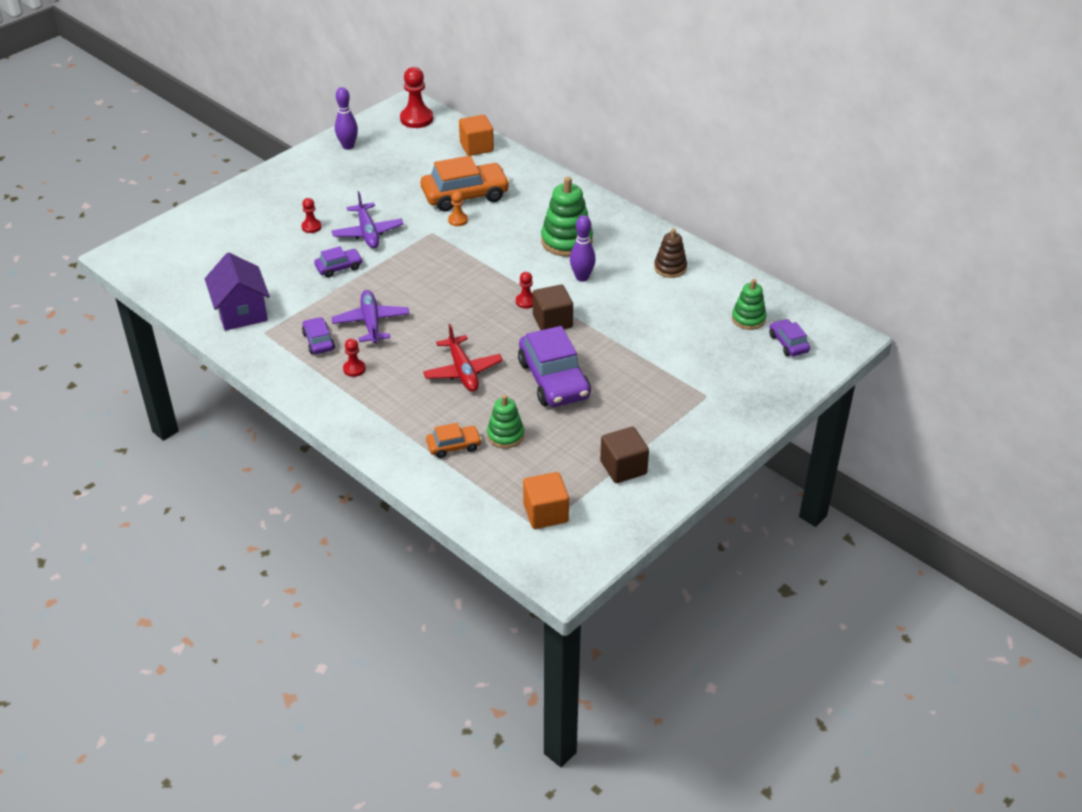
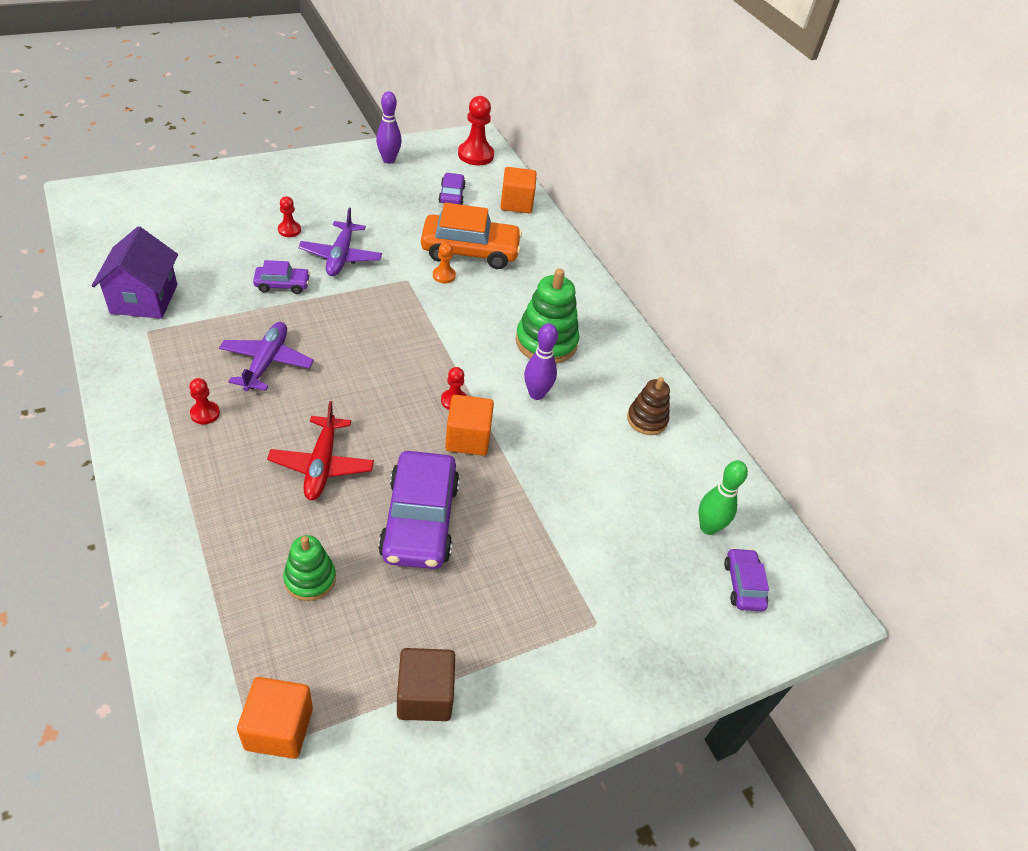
camera: 15 degrees right, 5 degrees up
purple car [302,317,335,354] -> purple car moved to [439,173,466,205]
orange car [426,423,482,458] -> none
brown cube [533,285,573,330] -> orange cube [445,395,494,456]
green stacking toy [732,279,766,330] -> green bowling pin [699,460,748,535]

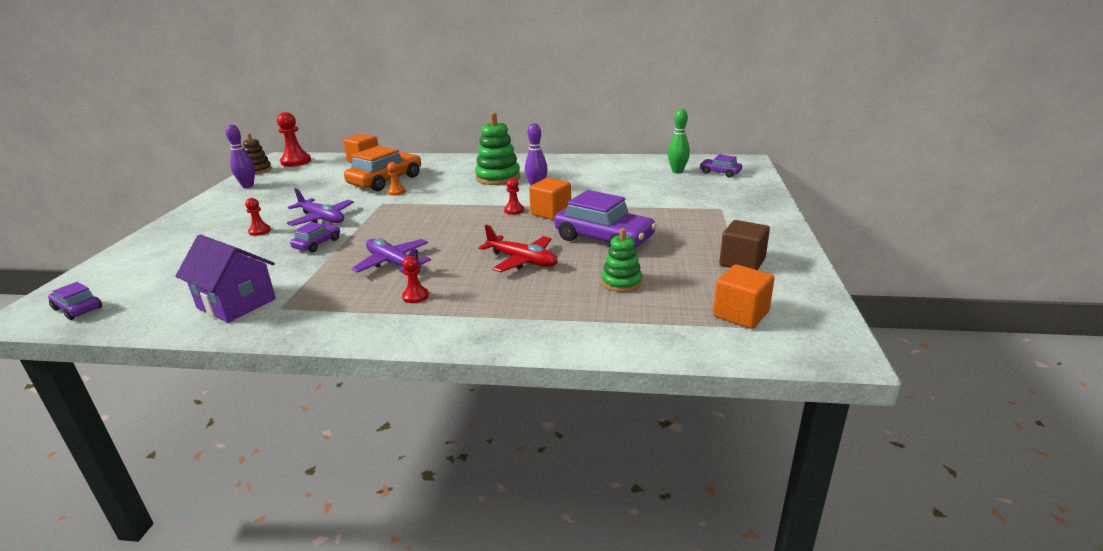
camera: 50 degrees left, 20 degrees down
purple car [439,173,466,205] -> purple car moved to [48,282,102,320]
brown stacking toy [627,377,670,435] -> brown stacking toy moved to [243,133,272,174]

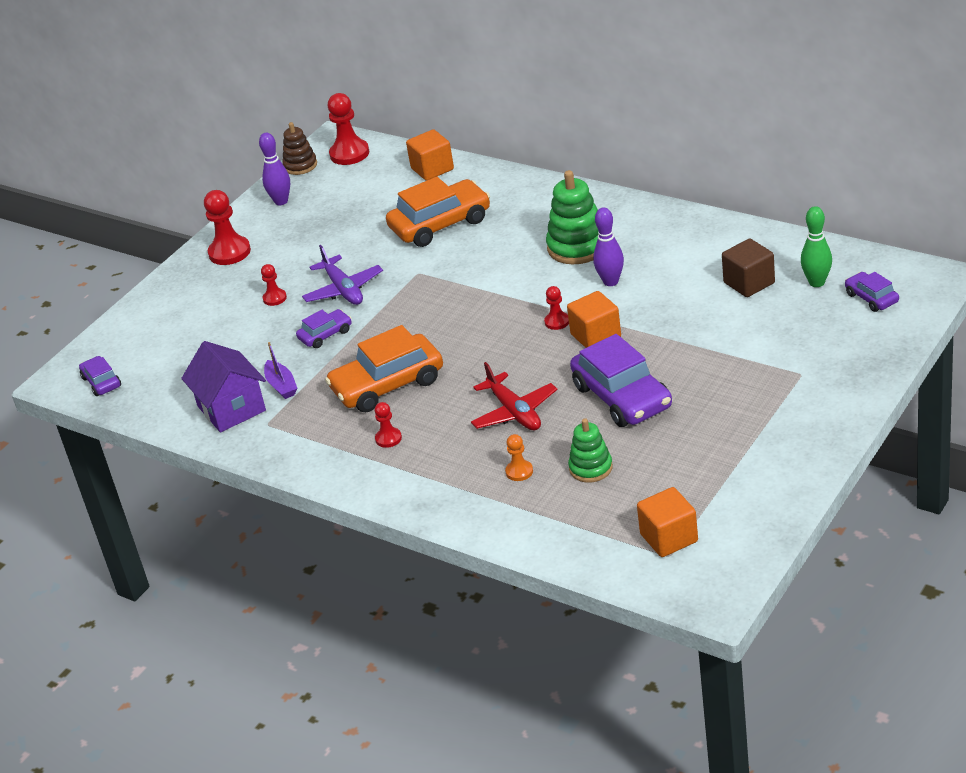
camera: 30 degrees right, 10 degrees up
purple plane [351,238,431,273] -> orange car [325,325,443,412]
orange pawn [387,162,406,196] -> orange pawn moved to [505,434,533,481]
brown cube [719,220,770,270] -> brown cube moved to [722,239,775,297]
none -> red pawn [204,190,251,265]
none -> purple boat [264,342,297,399]

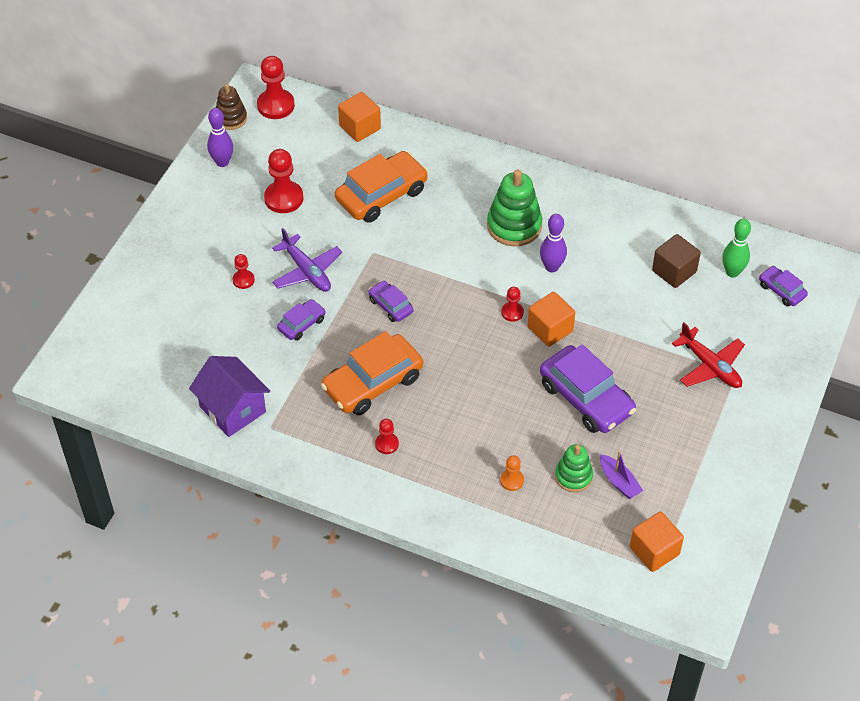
camera: 15 degrees left, 15 degrees up
purple car [79,356,121,396] -> purple car moved to [368,281,414,322]
red pawn [204,190,251,265] -> red pawn moved to [264,149,304,213]
purple boat [264,342,297,399] -> purple boat moved to [600,451,643,499]
red plane [471,362,557,430] -> red plane moved to [672,322,745,388]

